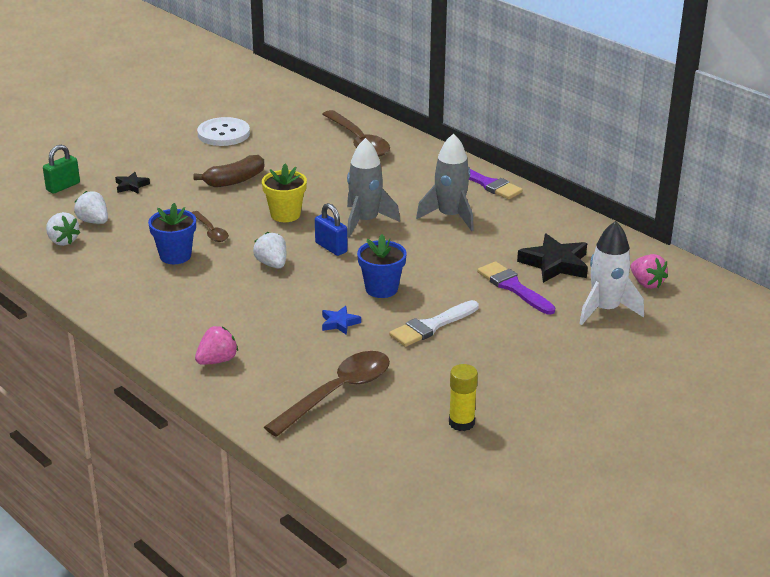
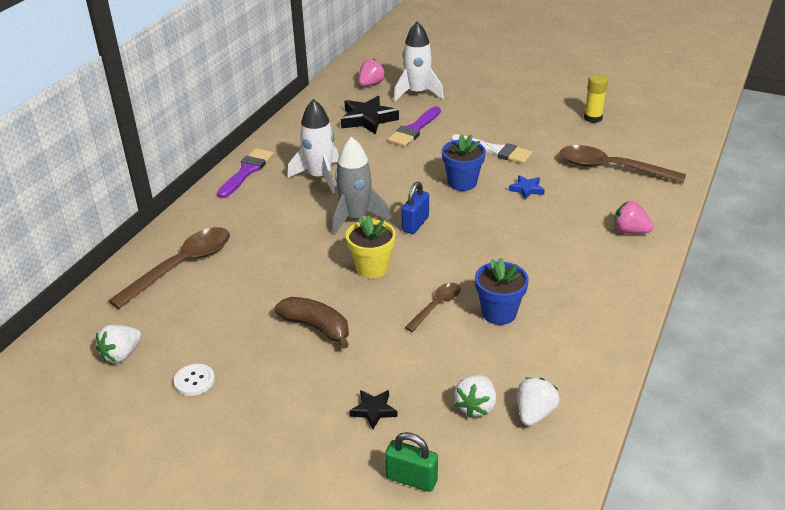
camera: 110 degrees left, 5 degrees up
white button [197,117,250,146] -> white button [174,364,215,396], size x0.55
white strawberry [253,232,286,269] -> white strawberry moved to [96,325,141,363]
grey rocket [416,133,474,231] -> white rocket [287,99,339,193]

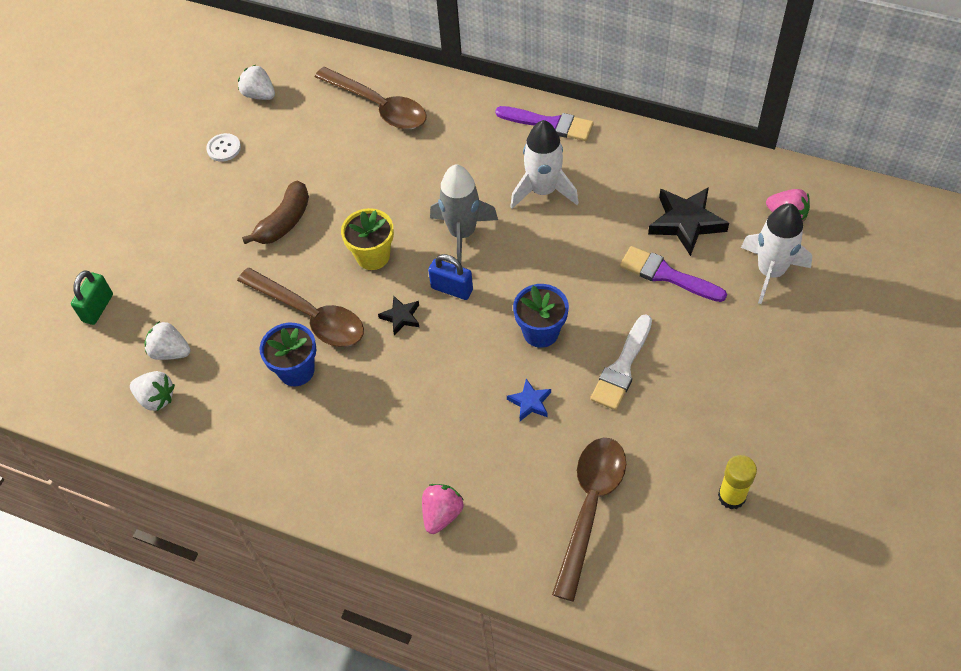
camera: 90 degrees right, 20 degrees up
black star [350,390,398,429] -> black star moved to [378,296,419,336]
brown spoon [405,283,460,332] -> brown spoon [237,268,364,347], size x1.87

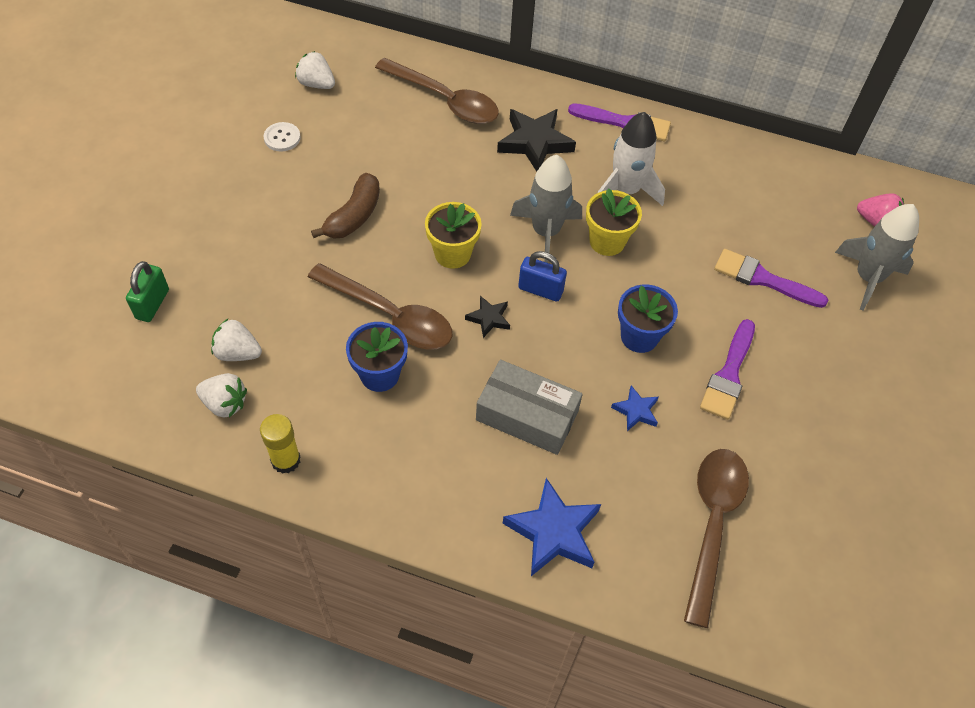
camera: 10 degrees left, 0 degrees up
pink strawberry [422,484,463,534] -> blue star [503,478,601,576]
white brush [590,314,652,410] -> purple brush [700,319,755,420]
black star [648,187,729,256] -> black star moved to [497,109,576,171]
yellow glue stick [718,455,757,509] -> yellow glue stick moved to [260,414,300,474]
white rocket [741,203,812,304] -> grey rocket [835,204,919,310]
none -> grey box [476,360,583,455]
none -> yellow flower pot [586,188,642,256]

